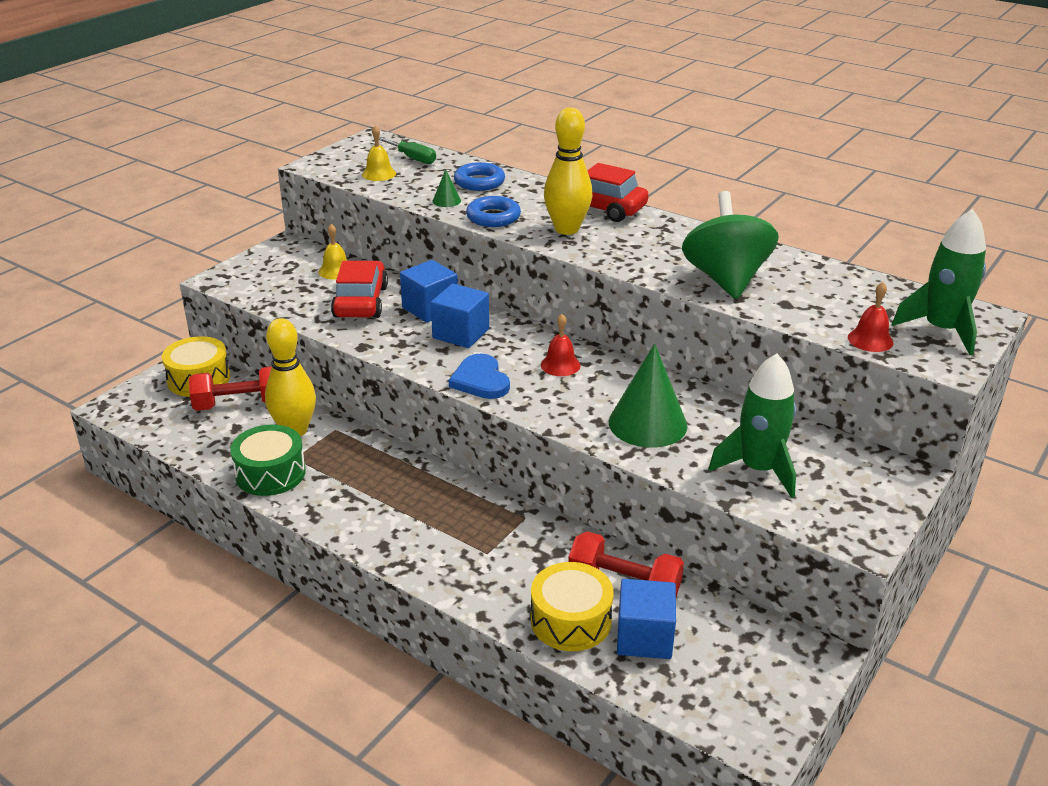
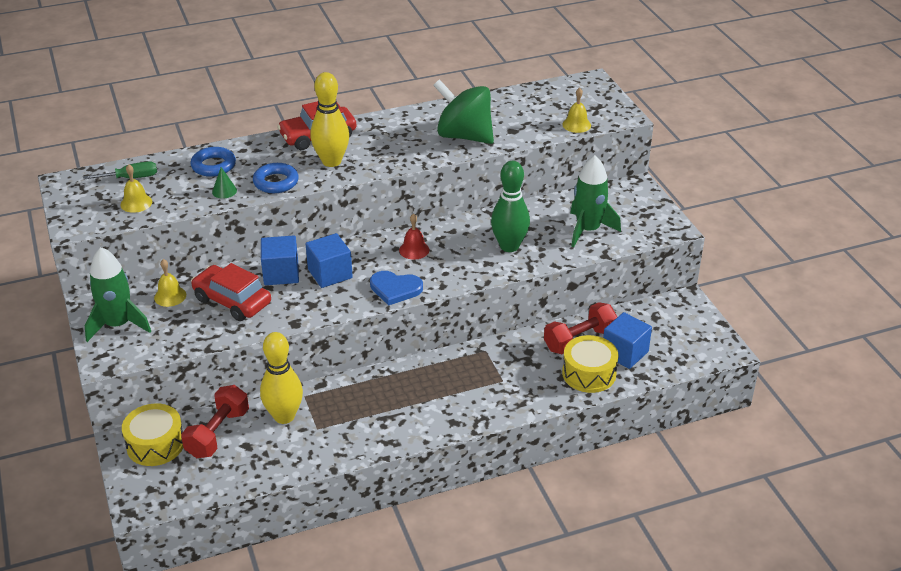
camera: 55 degrees left, 5 degrees up
green drum [230,425,306,496] -> none
green cone [609,344,687,448] -> green bowling pin [491,161,530,252]
red bell [848,282,893,352] -> yellow bell [562,88,591,133]
green rocket [892,209,986,355] -> green rocket moved to [85,247,151,342]

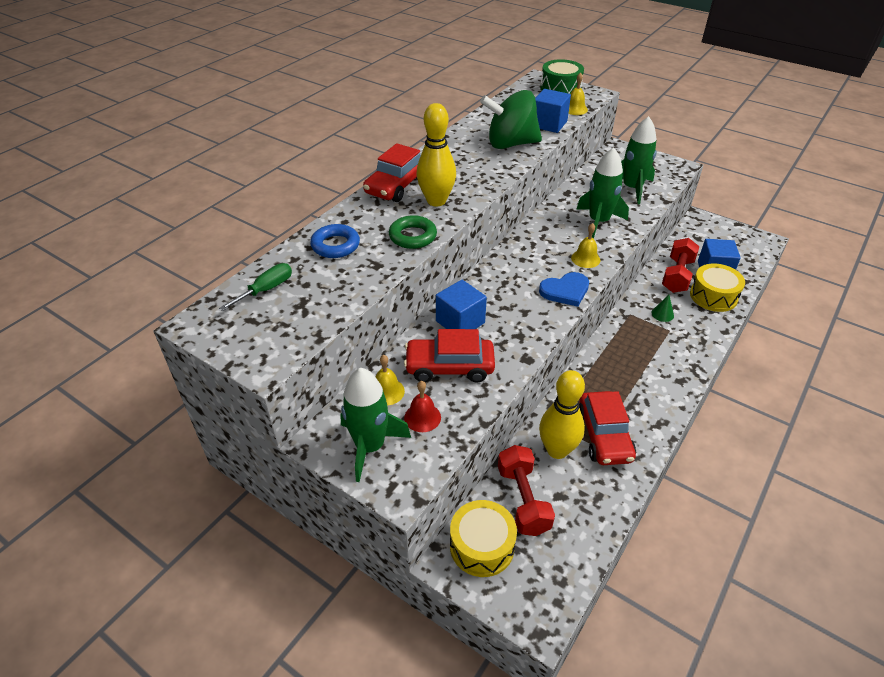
camera: 35 degrees left, 5 degrees up
yellow bell [120,164,152,213] -> yellow bell moved to [571,223,601,268]
green cone [212,167,237,199] -> green cone moved to [651,295,674,322]
blue ring [253,163,299,193] -> green ring [389,215,437,249]
blue cube [306,233,353,288] -> blue cube moved to [535,89,571,133]
red bell [399,213,429,260] -> red bell moved to [404,381,441,432]
green bowling pin [491,161,530,252] -> green rocket [577,147,629,239]
none -> green drum [540,59,584,94]
none -> red car [579,391,636,465]

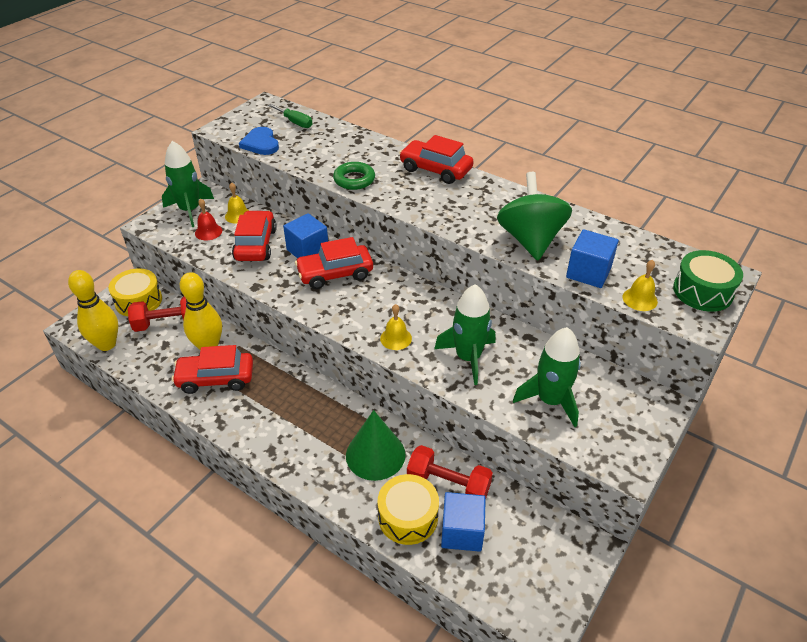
camera: 90 degrees right, 0 degrees up
blue ring [310,224,360,258] -> none
yellow bowling pin [416,103,456,207] -> yellow bowling pin moved to [68,270,118,351]
blue heart [539,272,589,307] -> blue heart moved to [239,127,279,155]
green cone [651,295,674,322] -> green cone [346,410,405,481], size x2.29
none -> red car [295,237,373,289]

